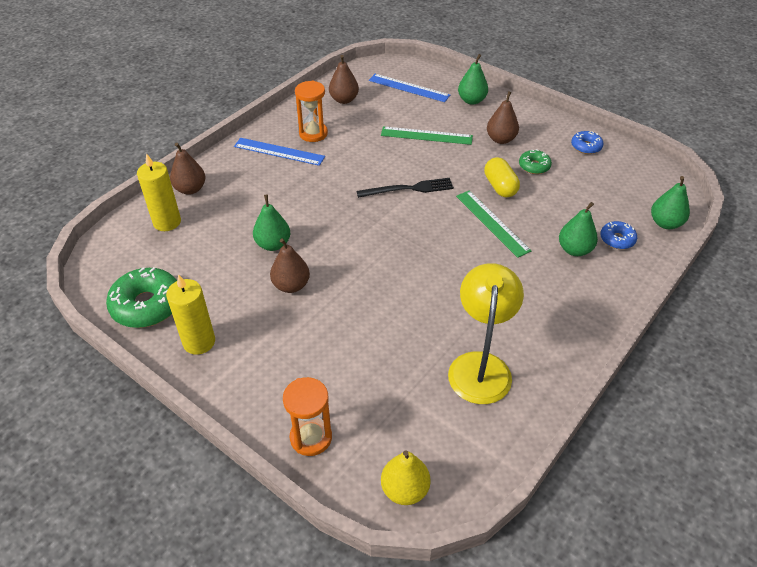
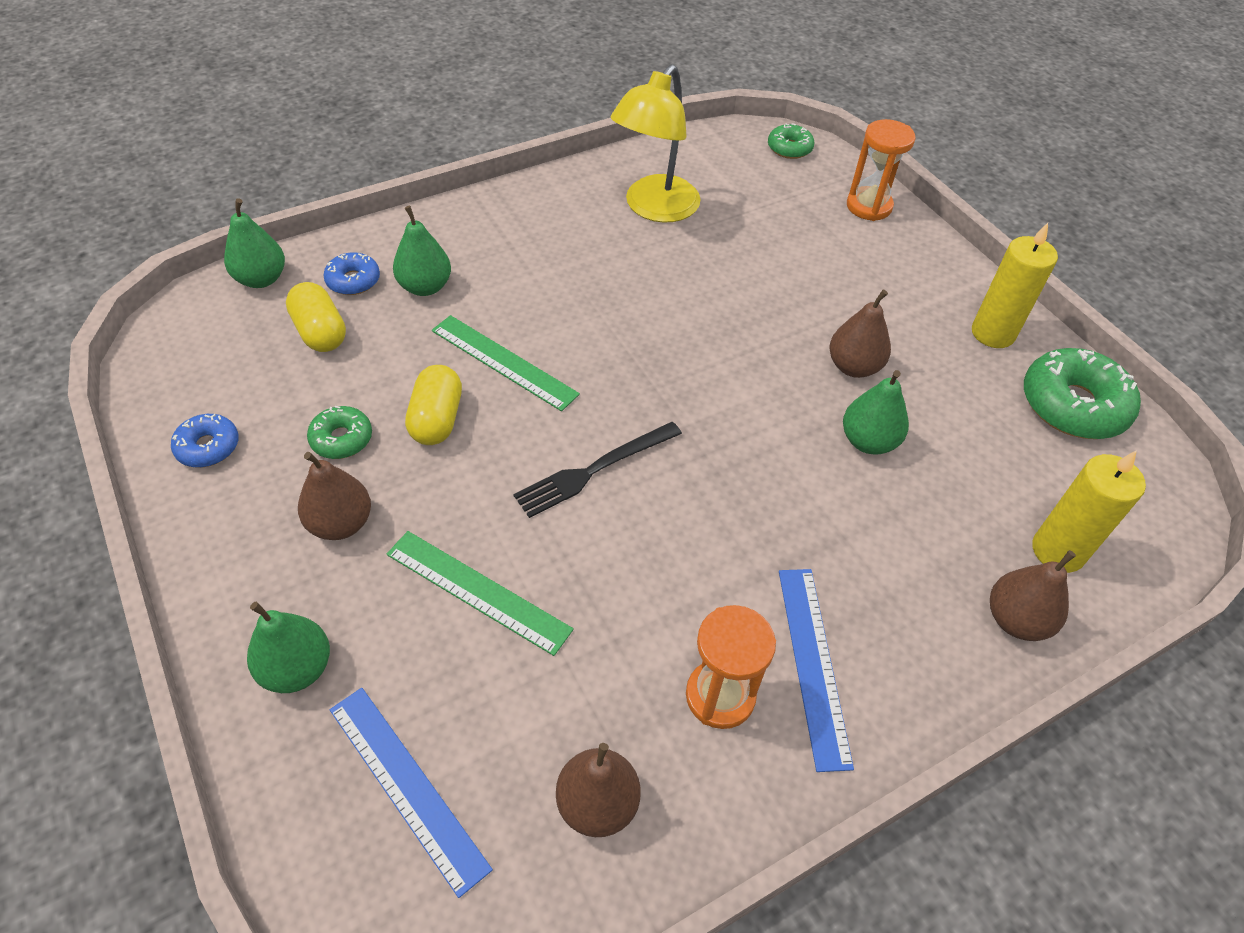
camera: 160 degrees left, 5 degrees up
blue ruler [234,138,325,166] -> blue ruler turned 45 degrees clockwise [779,569,854,772]
black fork [357,178,454,198] -> black fork turned 45 degrees counterclockwise [513,422,682,518]
yellow pear [381,450,431,505] -> green donut [768,123,814,159]
green ruler [456,190,531,258] -> green ruler turned 45 degrees counterclockwise [432,315,580,411]
none -> yellow capsule [286,282,346,352]

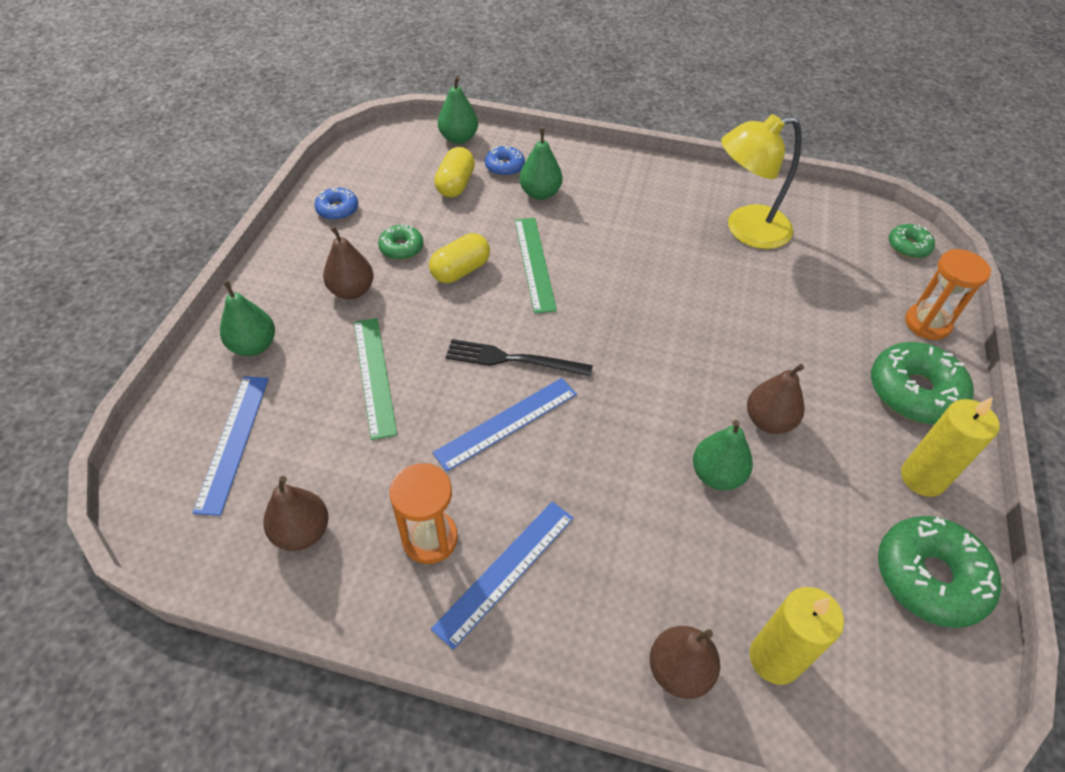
camera: 45 degrees right, 0 degrees up
none -> blue ruler [432,378,577,472]
none -> green donut [871,342,974,424]

